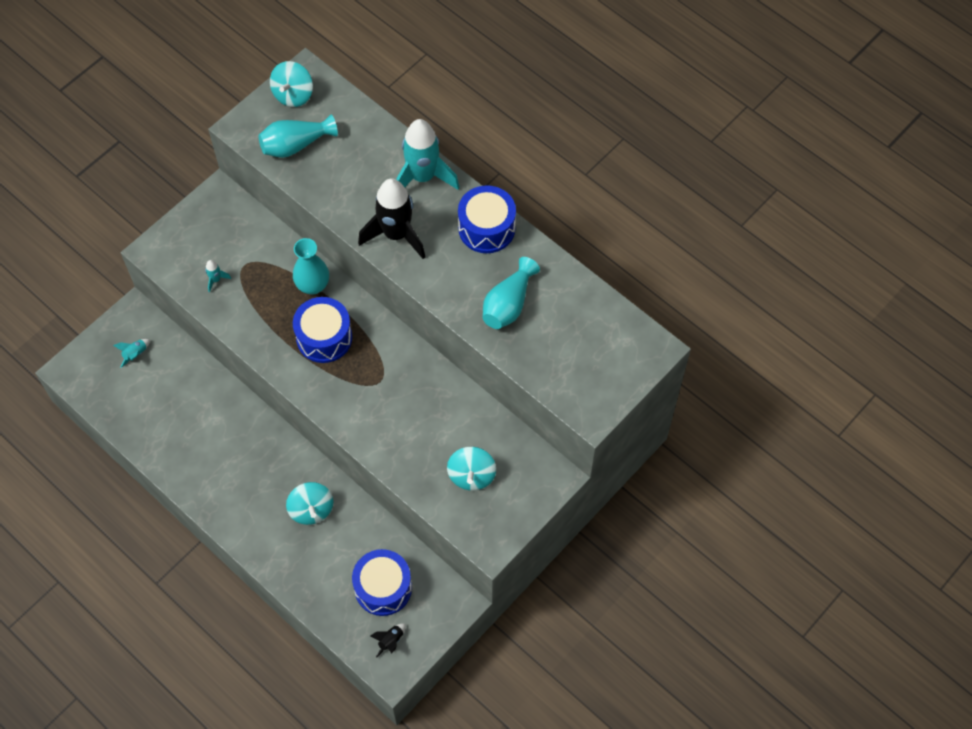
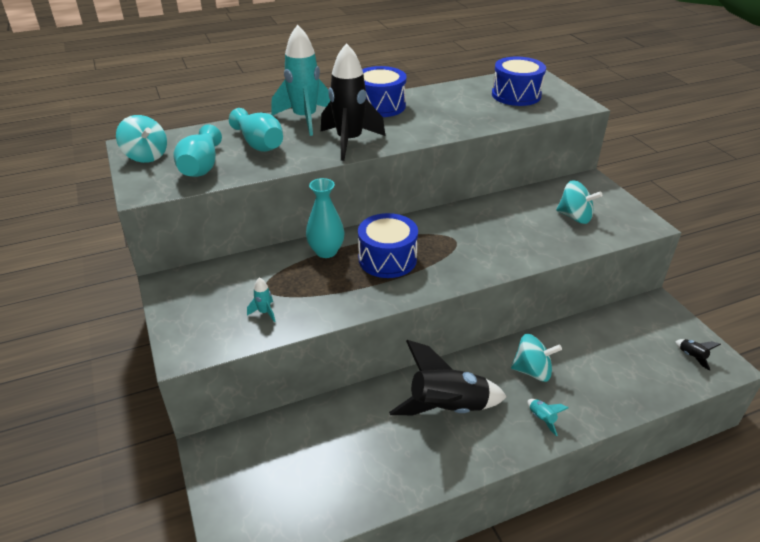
camera: 65 degrees left, 25 degrees down
turquoise rocket [113,339,150,368] -> turquoise rocket moved to [528,399,568,436]
blue drum [352,549,412,616] -> blue drum moved to [492,57,546,106]
turquoise vase [483,257,540,329] -> turquoise vase moved to [229,108,283,152]
none -> black rocket [389,340,507,415]

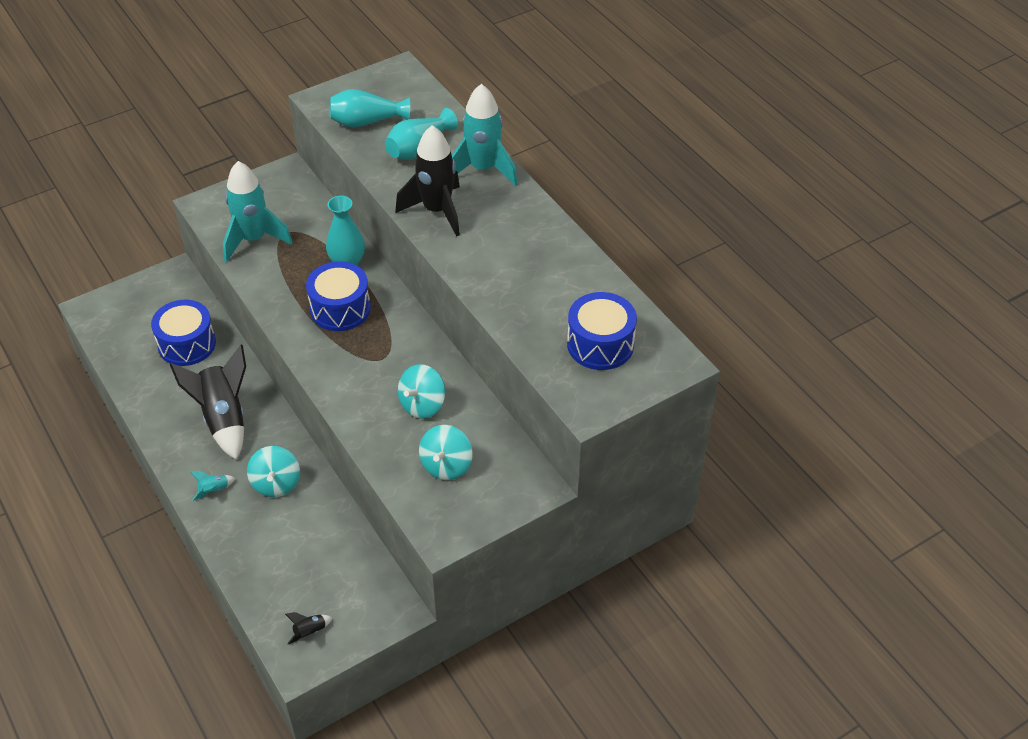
camera: 80 degrees right, 10 degrees up
turquoise spinning top [116,115,167,163] -> turquoise spinning top moved to [398,364,445,419]
turquoise rocket [247,277,275,322] -> turquoise rocket [223,161,293,262], size x2.50
blue drum [362,66,407,117] -> blue drum moved to [151,300,216,366]

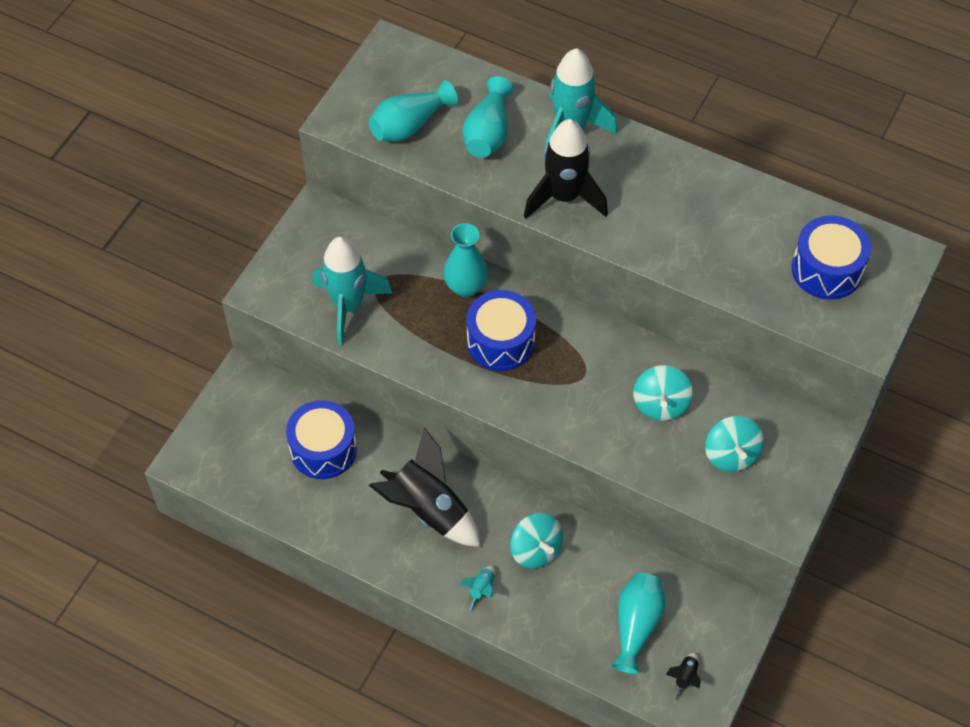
camera: 30 degrees left, 10 degrees up
none -> turquoise vase [611,573,666,674]

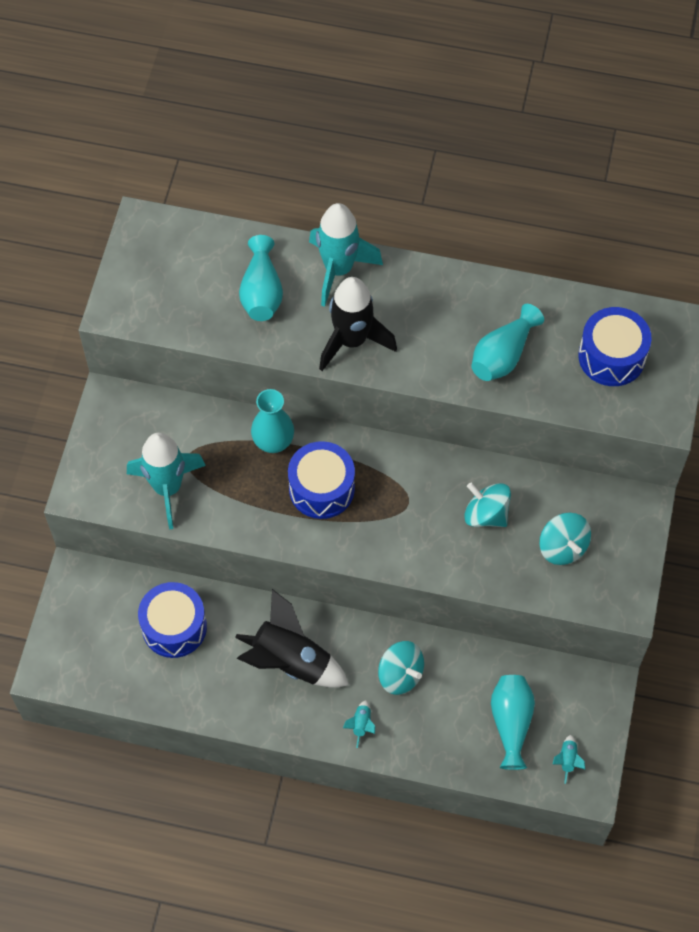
camera: 15 degrees left, 5 degrees up
turquoise vase [369,80,458,141] -> turquoise vase moved to [471,304,544,381]
turquoise spinning top [633,365,693,421] -> turquoise spinning top turned 135 degrees clockwise [464,482,511,527]
black rocket [666,653,701,700] -> turquoise rocket [553,735,585,784]

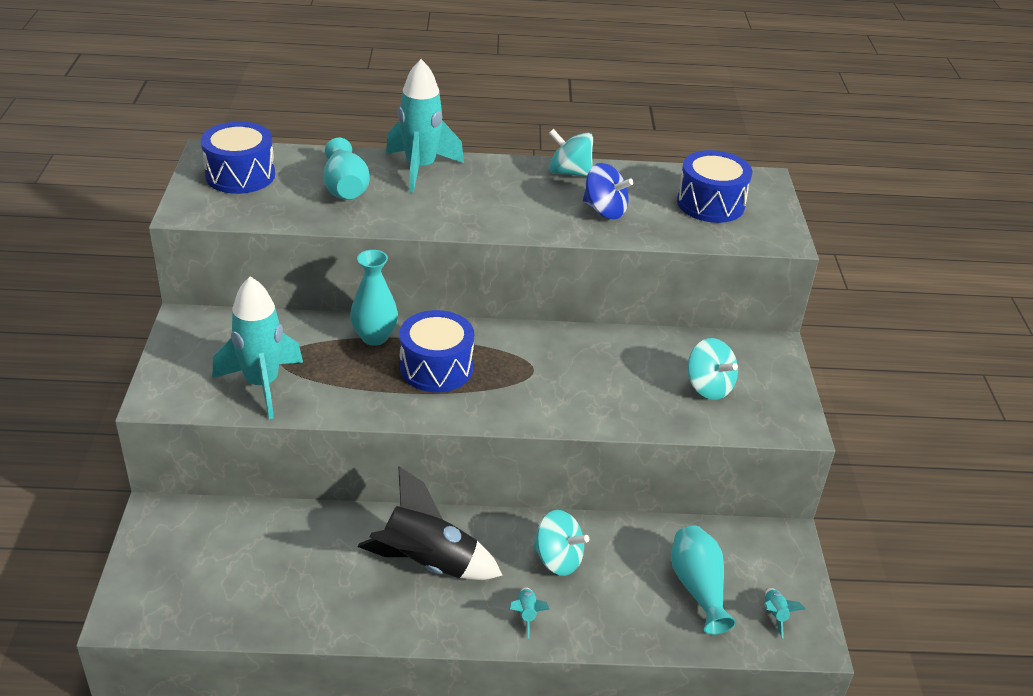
camera: 15 degrees left, 25 degrees down
blue drum [138,582,207,658] -> blue drum moved to [201,121,275,194]
black rocket [319,277,397,371] -> none
turquoise spinning top [464,482,511,527] -> turquoise spinning top moved to [549,129,593,177]
turquoise vase [471,304,544,381] -> blue spinning top [583,163,634,219]

